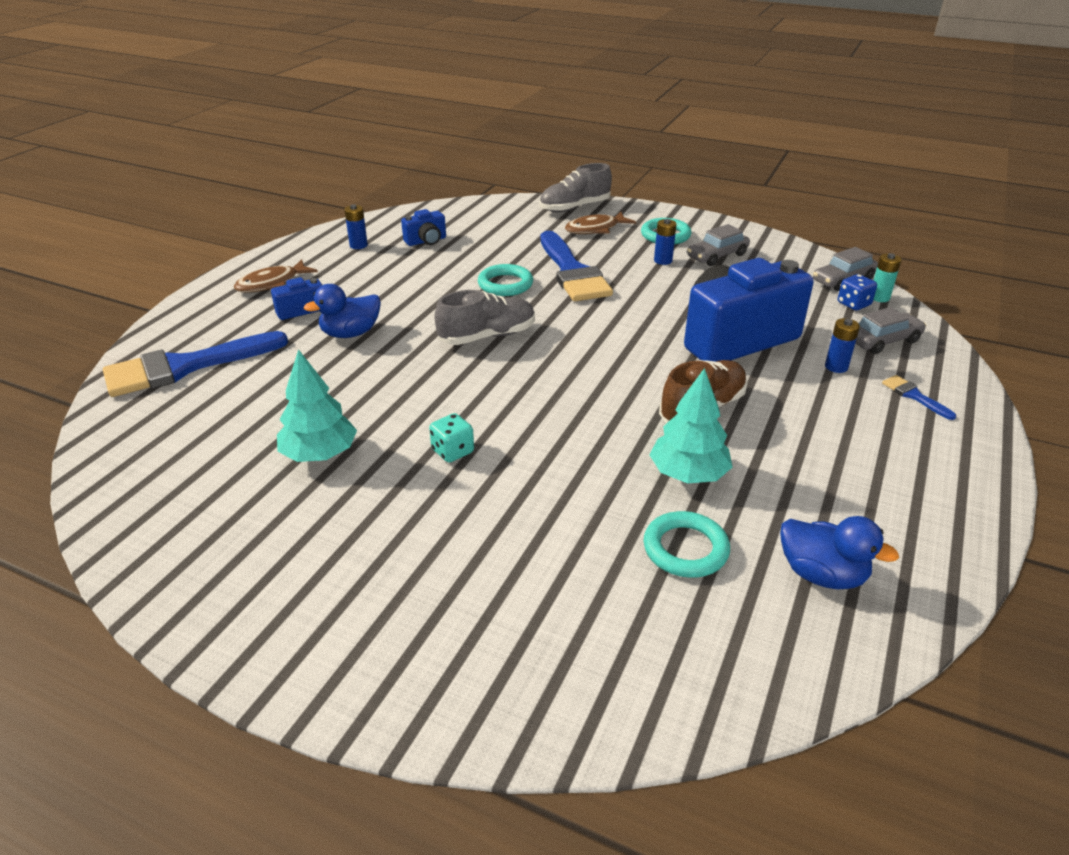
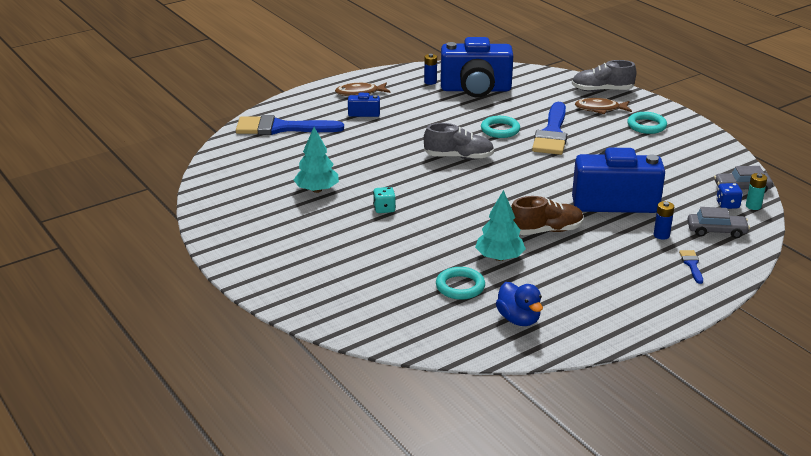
camera: 30 degrees right, 5 degrees down
blue duck [304,284,381,338] -> none
blue camera [401,209,446,246] -> blue camera [441,37,513,98], size x2.33
blue battery [654,219,676,265] -> none
grey car [687,224,750,266] -> none

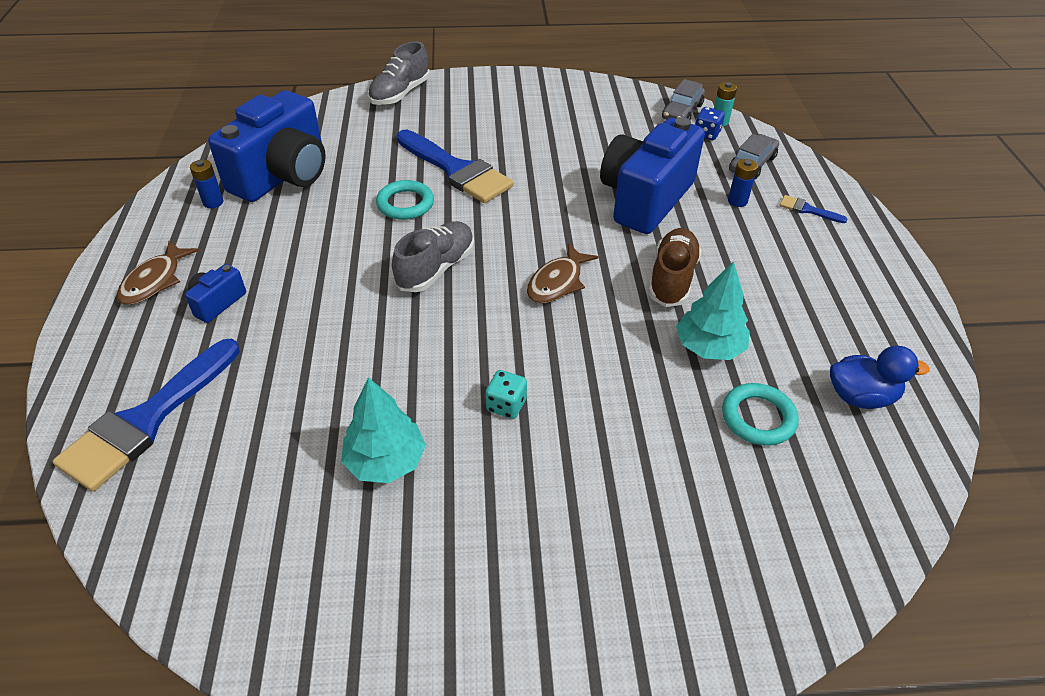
camera: 60 degrees left, 15 degrees up
brown fish [575,98,632,114] -> brown fish moved to [527,243,599,303]
turquoise ring [627,112,667,134] -> none

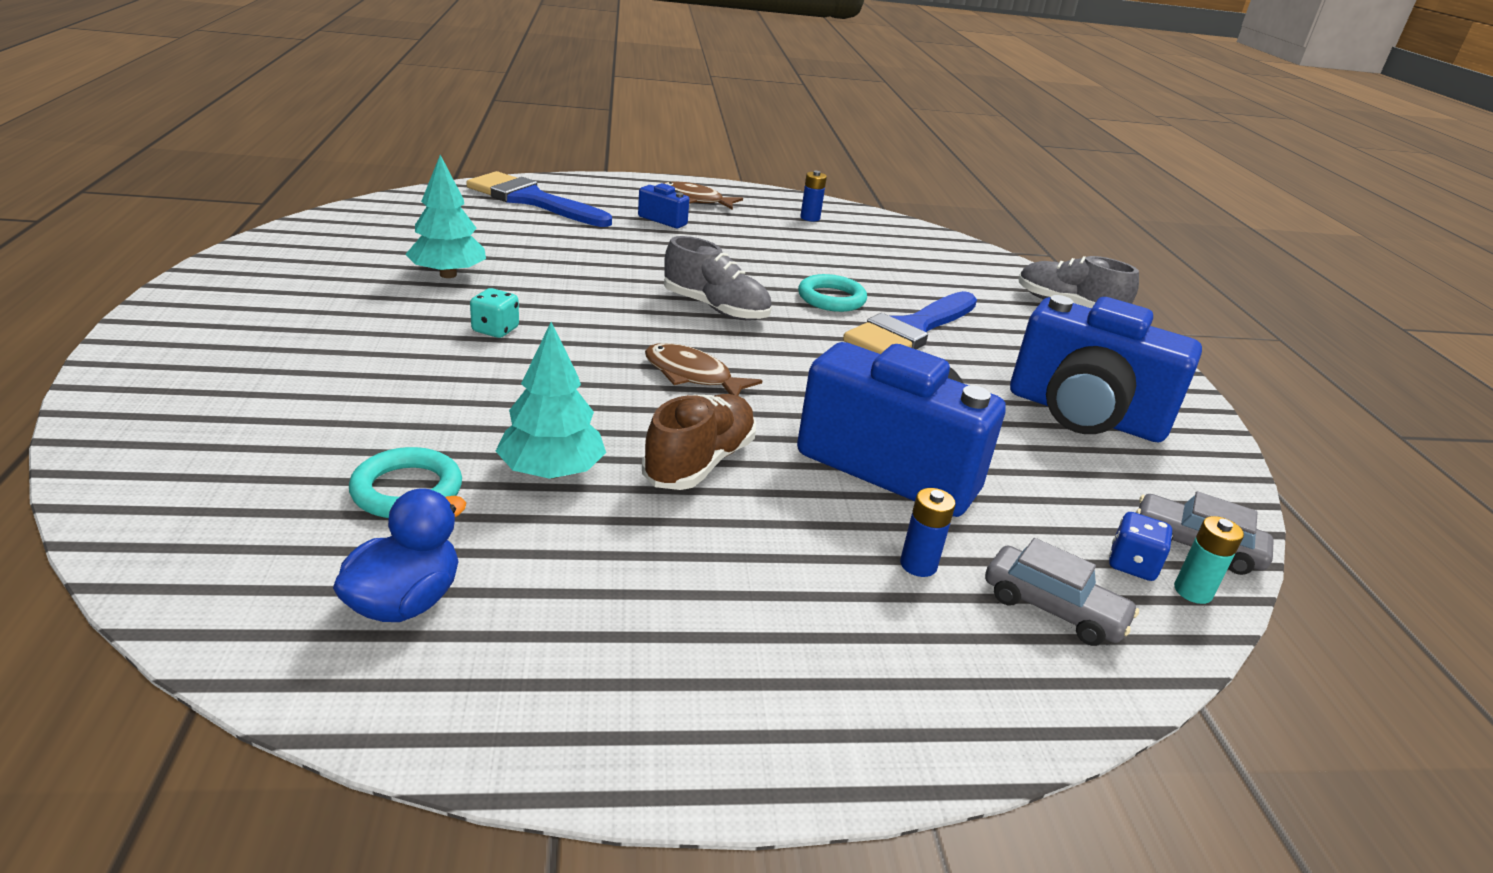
camera: 85 degrees right, 15 degrees down
blue camera [208,90,326,202] -> blue camera moved to [1010,295,1202,442]
brown shoe [648,228,701,307] -> brown shoe turned 75 degrees counterclockwise [642,394,756,490]
blue brush [779,195,848,223] -> none
blue duck [830,346,930,409] -> blue duck turned 150 degrees counterclockwise [333,488,466,622]

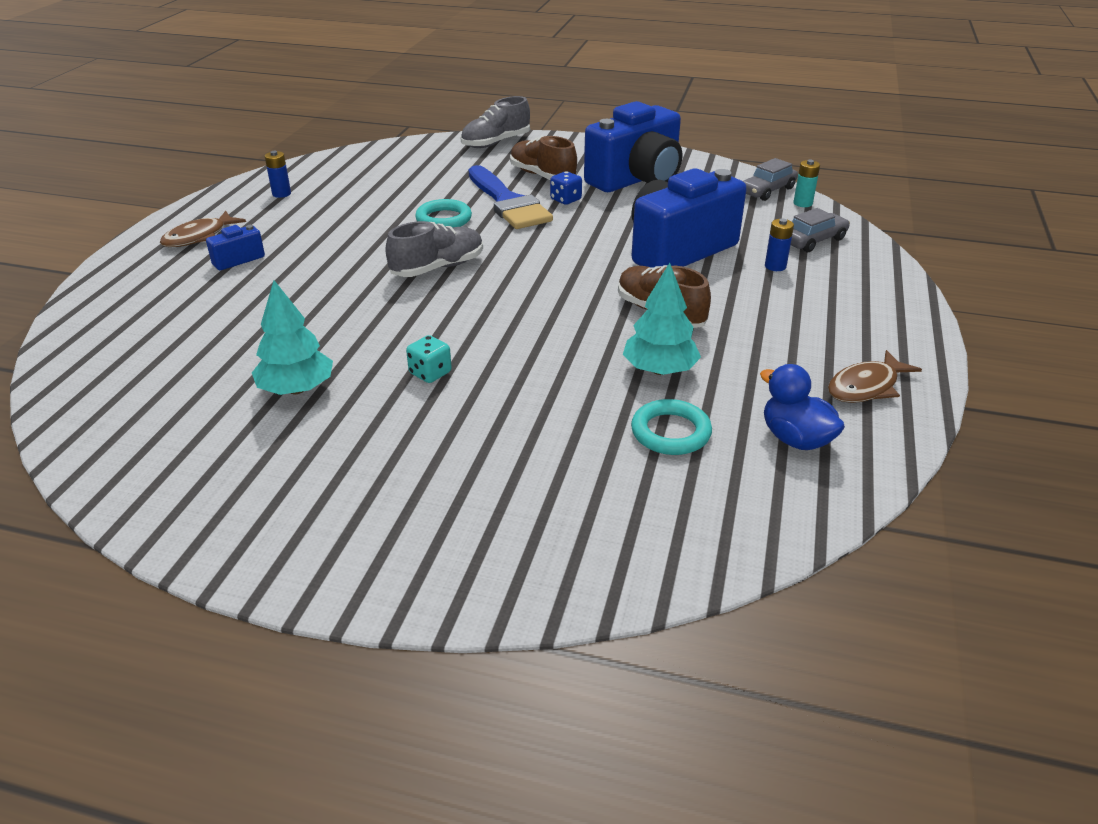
camera: 65 degrees left, 5 degrees up
blue brush [466,171,612,227] -> none
brown fish [645,343,762,396] -> brown fish moved to [828,350,922,403]
blue dice [1109,512,1173,581] -> blue dice moved to [550,171,582,205]
none -> brown shoe [510,136,577,180]

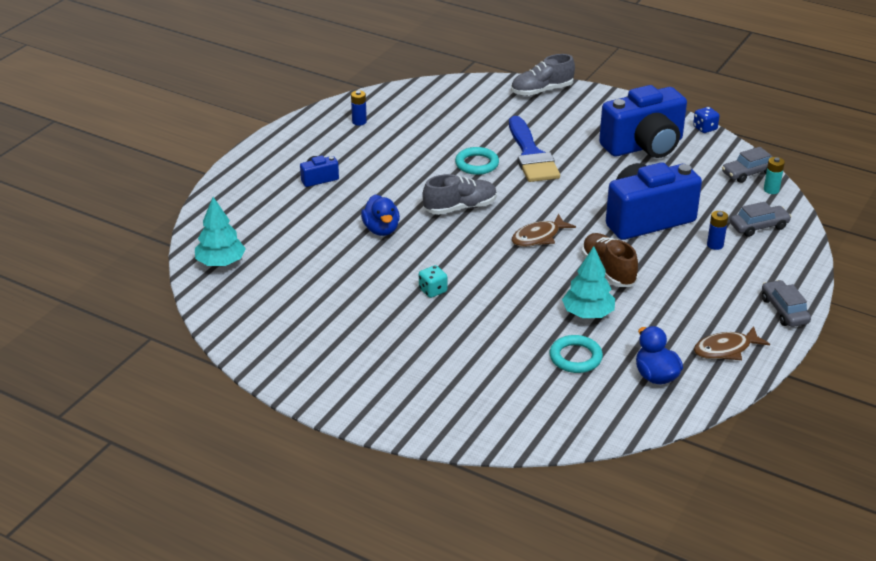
camera: 15 degrees right, 0 degrees up
brown fish [160,211,246,247] -> brown fish moved to [511,214,576,247]
turquoise tree [252,280,333,395] -> turquoise tree moved to [195,197,246,266]
brown shoe [510,136,577,180] -> none
blue dice [550,171,582,205] -> blue dice moved to [693,107,720,133]
none -> blue duck [361,195,400,236]
none -> grey car [762,280,811,327]

